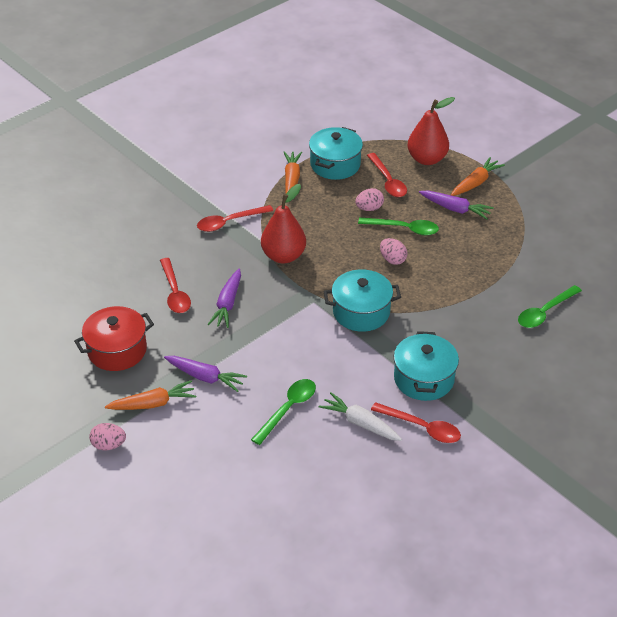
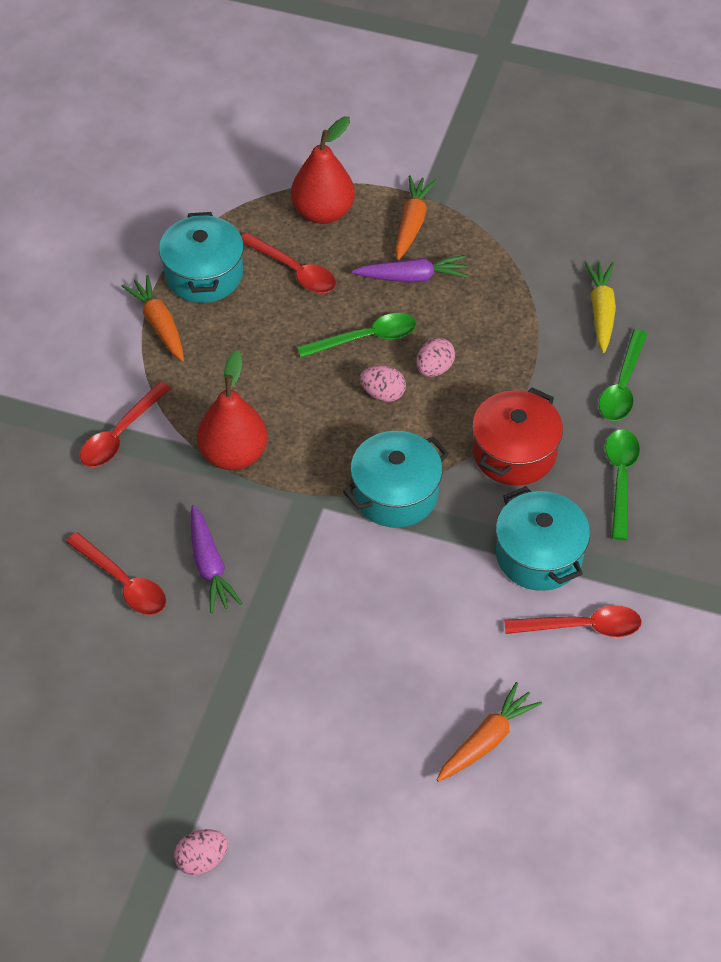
camera: 30 degrees left, 10 degrees up
red pot [74,306,154,371] -> red pot moved to [472,388,563,486]
orange carrot [105,380,196,410] -> orange carrot moved to [436,682,542,782]
purple carrot [164,356,247,392] -> none
green spoon [251,379,316,445] -> green spoon moved to [605,429,640,540]
white carrot [318,392,402,441] -> none
pink egg [355,188,384,211] -> pink egg moved to [416,338,455,377]
none -> yellow carrot [585,262,616,353]

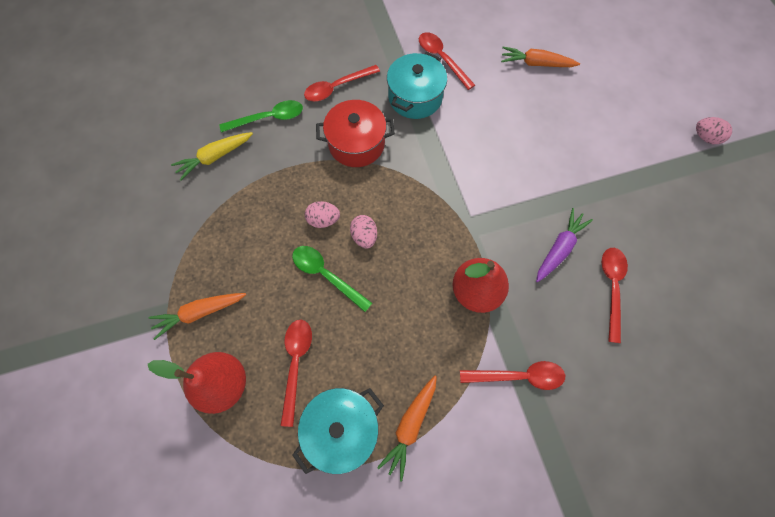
camera: 125 degrees left, 15 degrees up
turquoise pot [343,431,449,528] -> none
purple carrot [352,255,468,283] -> none
green spoon [605,429,640,540] -> red spoon [304,65,380,102]

